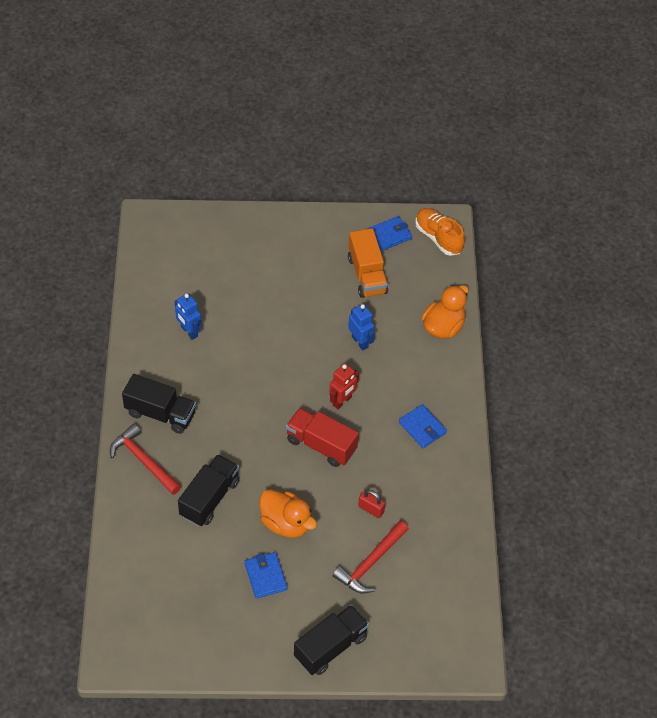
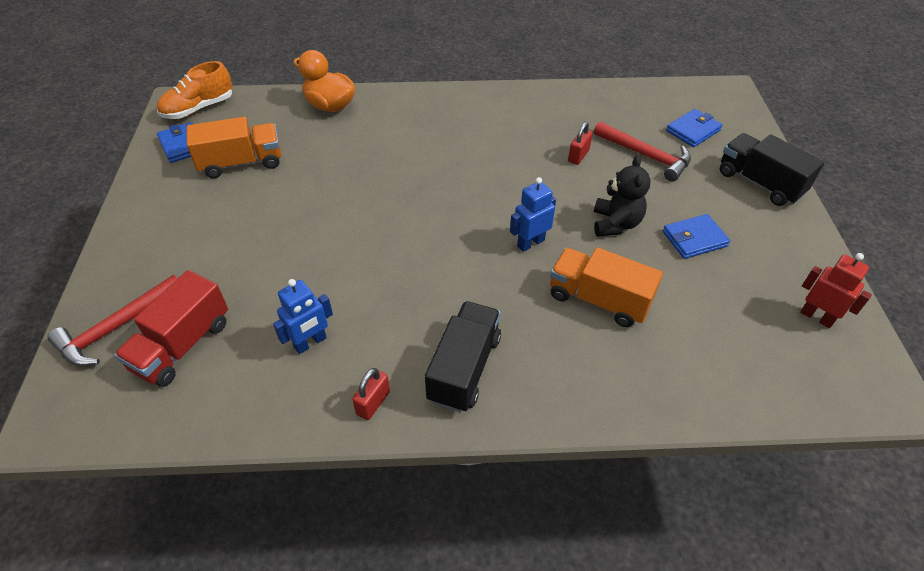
camera: 90 degrees left, 5 degrees down
red hammer [110,424,181,495] -> red hammer moved to [47,275,178,366]
black truck [178,454,240,526] -> orange truck [550,247,663,327]
orange duck [260,490,317,538] -> black teddy bear [594,155,651,237]
red truck [286,408,359,467] -> red truck moved to [114,270,228,387]
red robot [329,363,359,409] -> red robot moved to [800,253,872,328]
blue robot [348,304,375,351] -> blue robot moved to [510,177,556,252]
blue wallet [399,404,447,448] -> blue wallet moved to [666,109,722,147]
none -> red padlock [352,368,390,420]

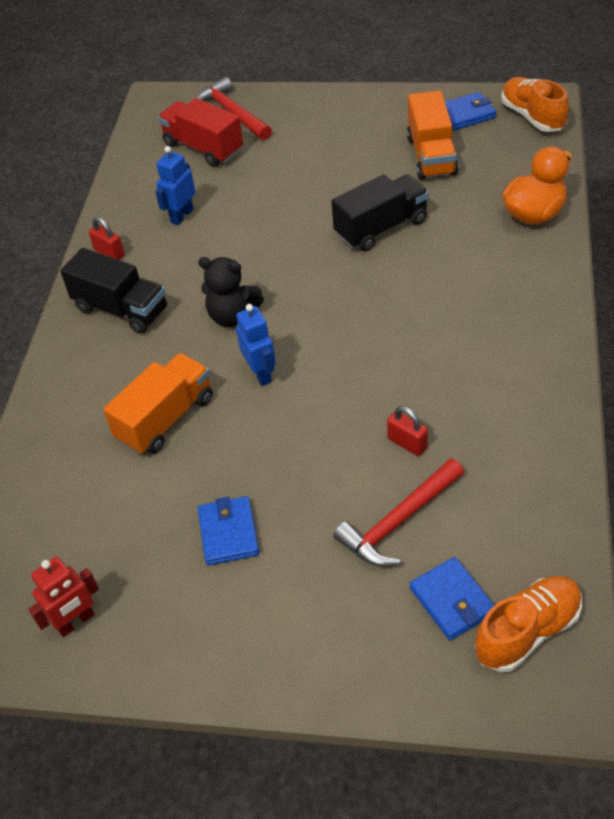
camera: 105 degrees right, 0 degrees up
blue robot [273,279,333,354] -> blue robot turned 60 degrees clockwise [155,146,196,225]
black teddy bear [594,155,651,237] -> black teddy bear moved to [198,257,264,327]
black truck [720,133,824,206] -> black truck moved to [331,174,429,251]
none -> orange shoe [475,576,582,672]

